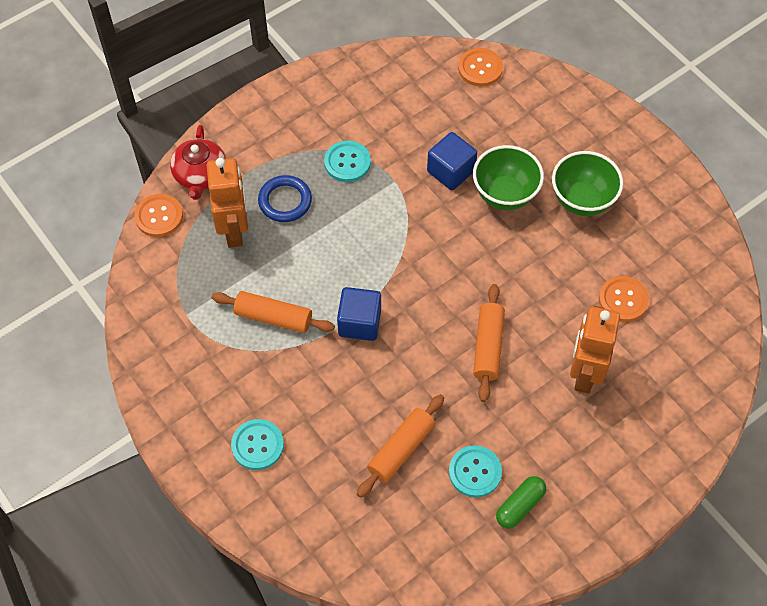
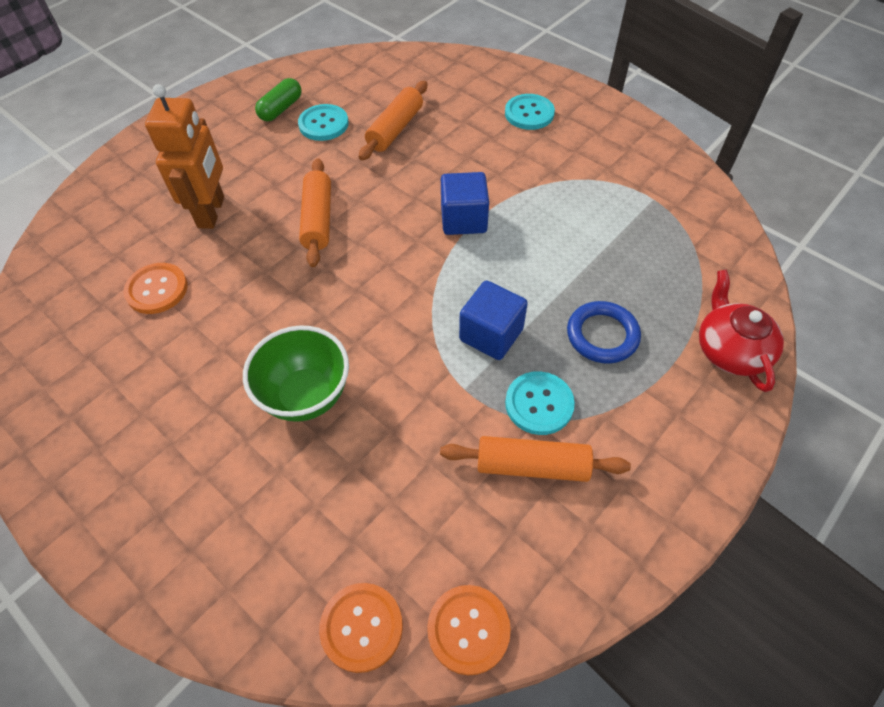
camera: 170 degrees right, 5 degrees down
orange button [135,194,183,237] -> orange button moved to [427,585,511,675]
orange robot [207,158,248,248] -> none
orange rolling pin [212,291,335,333] -> orange rolling pin moved to [440,436,631,482]
blue cube [427,132,477,190] -> blue cube moved to [459,280,528,360]
green bowl [552,151,623,216] -> none

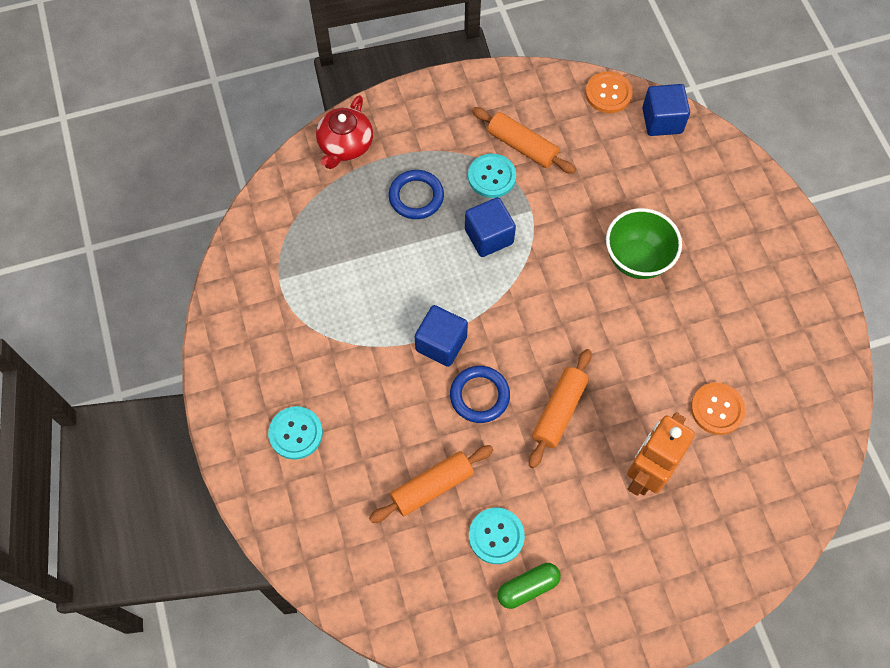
camera: 150 degrees left, 10 degrees up
orange button [319,583,403,673] -> blue cube [642,84,690,136]
none -> blue ring [450,366,510,423]

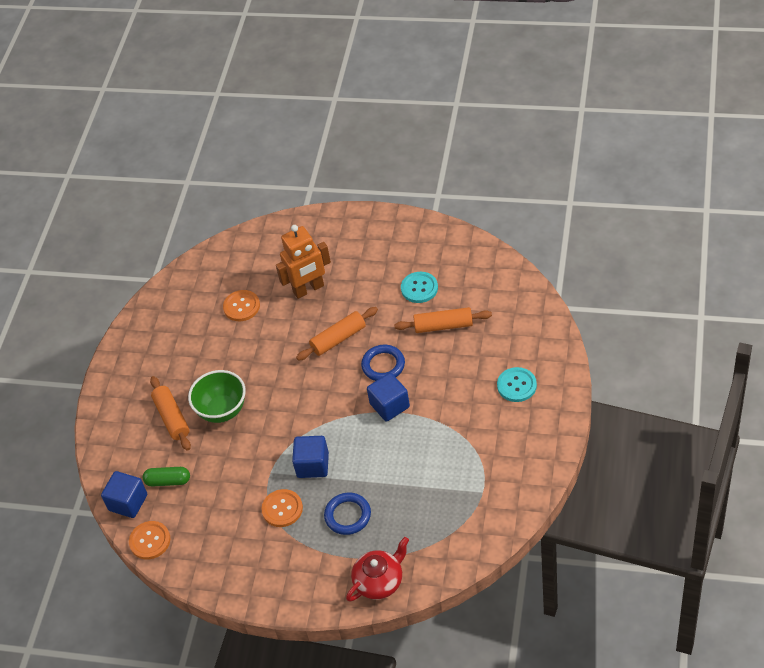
camera: 145 degrees left, 15 degrees down
turquoise button [468,153,516,198] -> orange button [261,489,303,527]
orange rolling pin [472,107,576,174] -> orange rolling pin moved to [150,376,191,451]
green capsule [497,563,561,609] -> green capsule moved to [143,467,190,487]

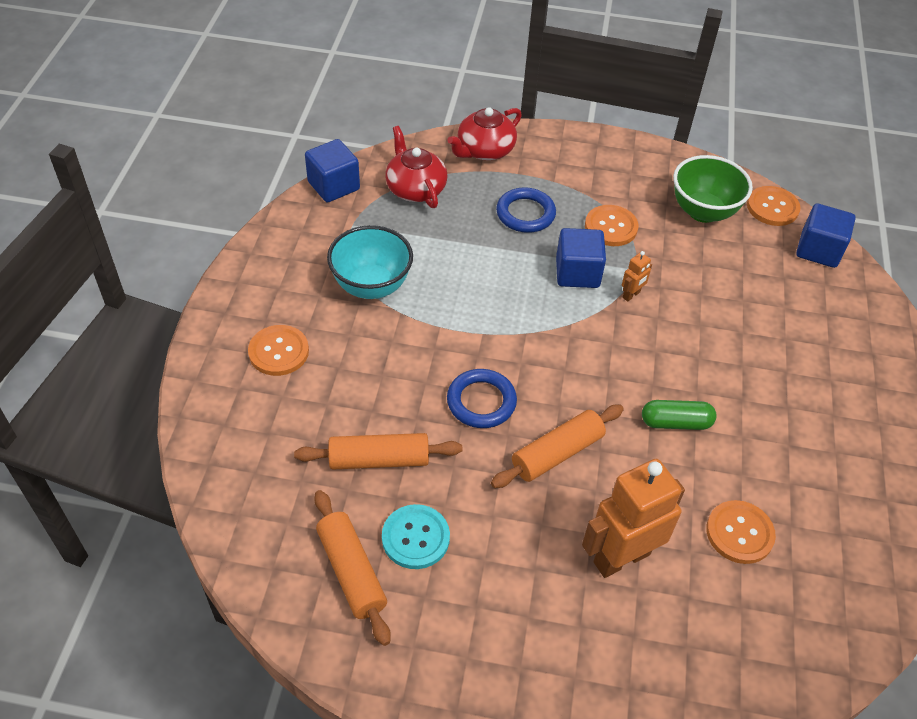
camera: 170 degrees right, 0 degrees up
green capsule [143,467,190,487] -> green capsule moved to [642,400,717,430]
orange rolling pin [150,376,191,451] -> orange rolling pin moved to [314,490,391,646]
green bowl [188,370,246,423] -> green bowl moved to [673,155,753,223]
blue cube [367,373,410,422] -> blue cube moved to [305,139,360,202]
turquoise button [497,367,537,402] -> orange button [248,325,309,376]
none -> turquoise bowl [327,225,413,299]
none -> red teapot [385,126,448,208]
none -> orange robot [622,251,652,302]

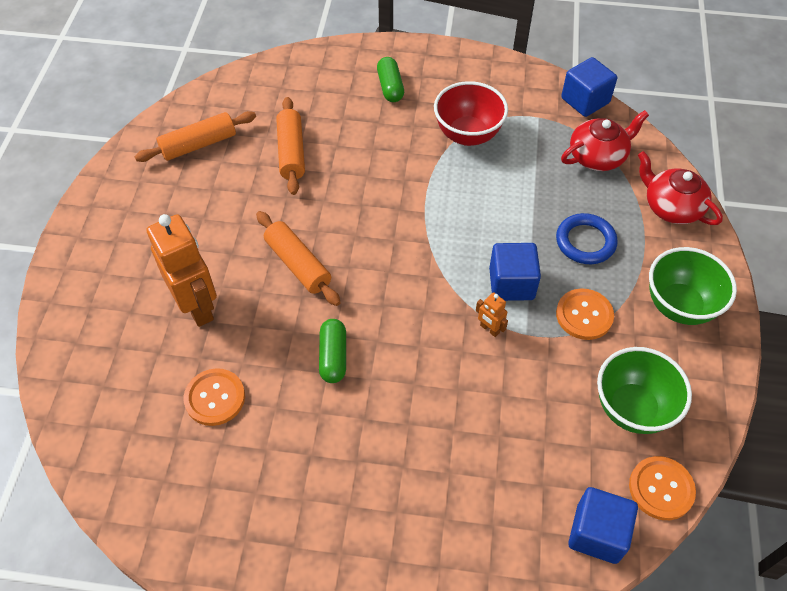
camera: 90 degrees right, 5 degrees up
orange button [248,325,309,376] -> green capsule [377,57,404,102]
turquoise bowl [327,225,413,299] -> red bowl [434,81,508,146]
turquoise button [382,504,450,569] -> none
blue ring [447,369,517,428] -> none
none -> green bowl [649,247,737,325]

